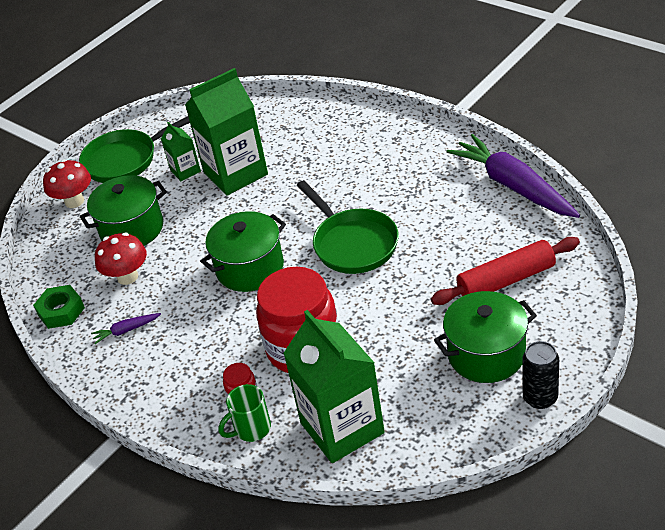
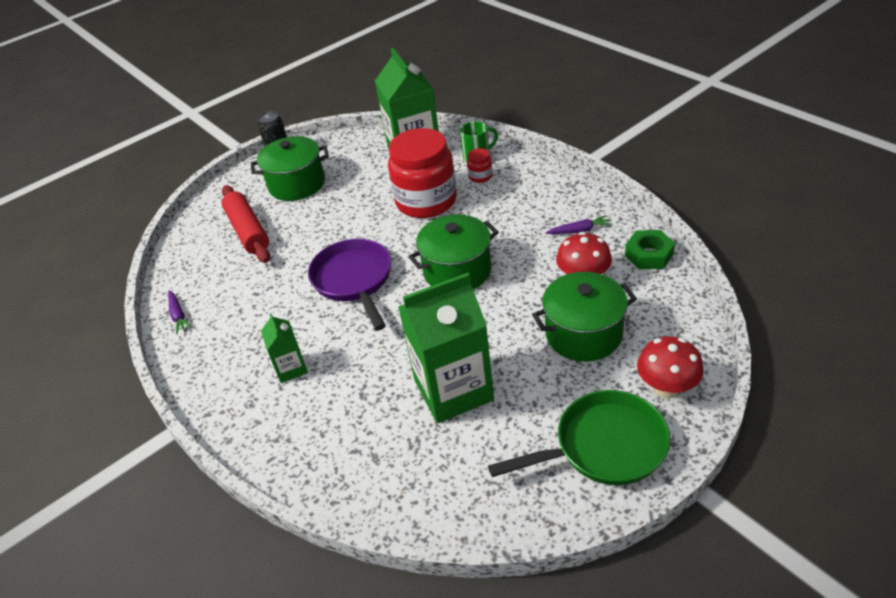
camera: 170 degrees left, 0 degrees up
green carton [161,122,201,181] -> green carton moved to [261,313,308,383]
green pan [296,180,399,274] -> purple pan [308,239,392,331]
red rolling pin [431,237,580,305] -> red rolling pin turned 75 degrees clockwise [222,185,270,263]
purple carrot [447,134,580,218] -> purple carrot [168,290,192,334], size x0.41

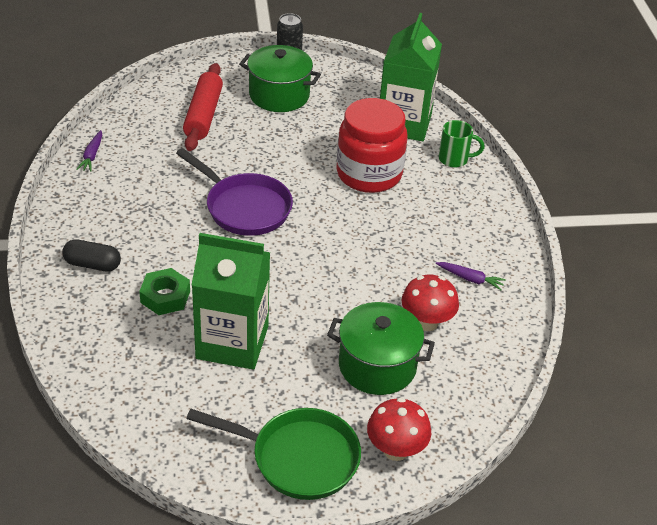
camera: 25 degrees right, 0 degrees up
green carton [261,313,308,383] -> none
purple pan [308,239,392,331] -> purple pan turned 120 degrees clockwise [176,148,293,236]
green pot [408,215,499,289] -> none
red jar [467,148,493,183] -> none
green nut [625,230,675,269] -> green nut moved to [139,268,190,315]
none -> black capsule [62,239,121,272]

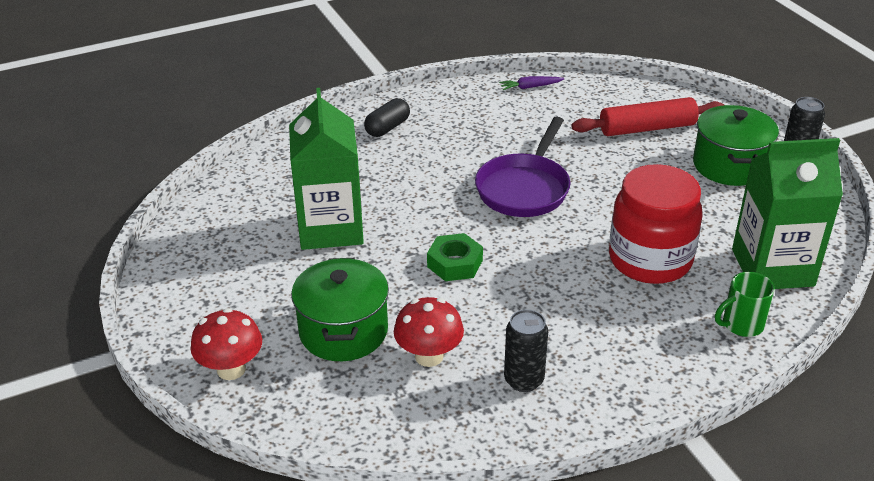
camera: 75 degrees right, 5 degrees down
black capsule [62,239,121,272] -> black capsule turned 45 degrees clockwise [364,98,410,137]
green nut [139,268,190,315] -> green nut moved to [427,233,483,281]
green pan [186,408,361,500] -> none
purple carrot [436,262,506,290] -> black can [504,309,548,392]
green mug [439,120,484,168] -> green mug turned 75 degrees clockwise [715,272,775,337]

